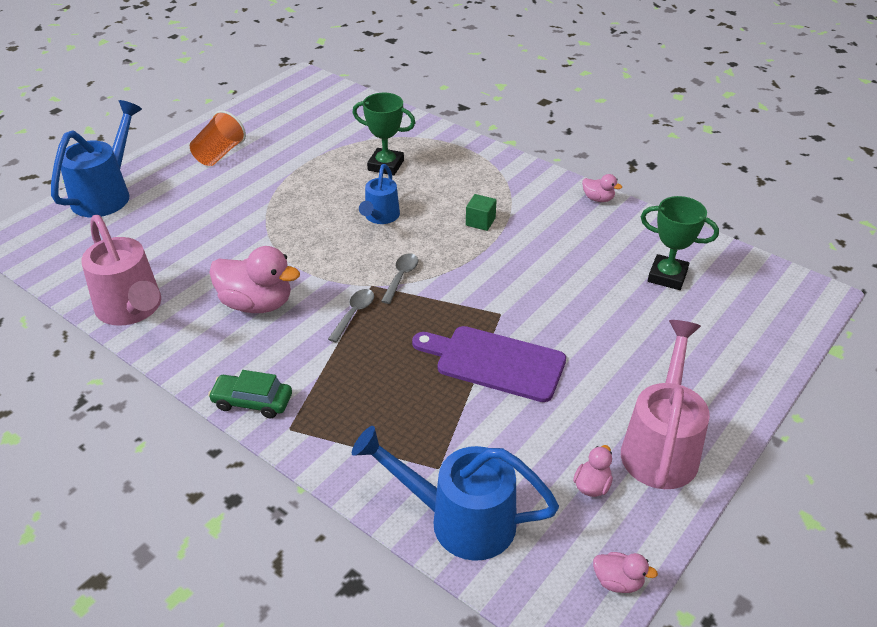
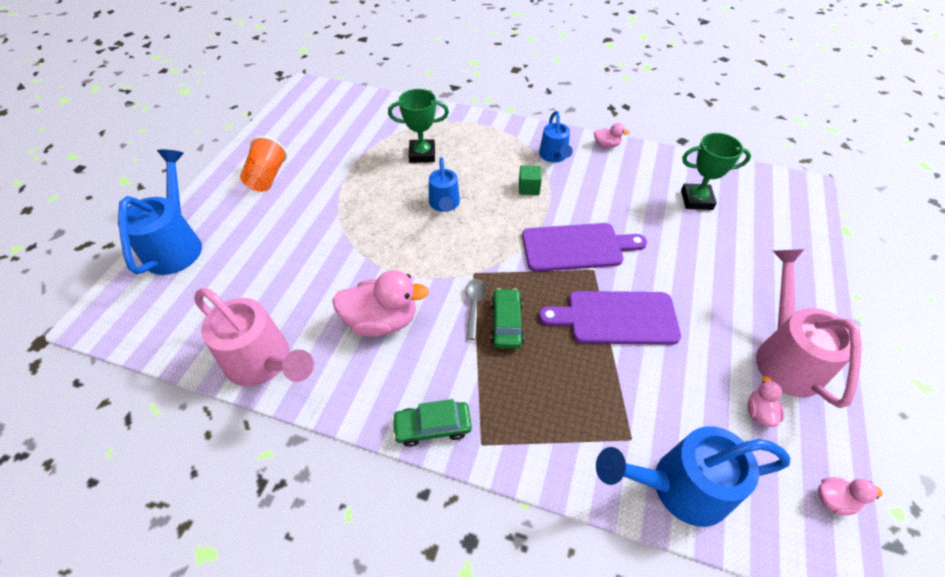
camera: 20 degrees left, 10 degrees up
grey spoon [381,253,418,304] -> none
none -> green car [491,288,524,348]
none -> purple cutting board [522,223,647,272]
none -> blue watering can [539,111,573,162]

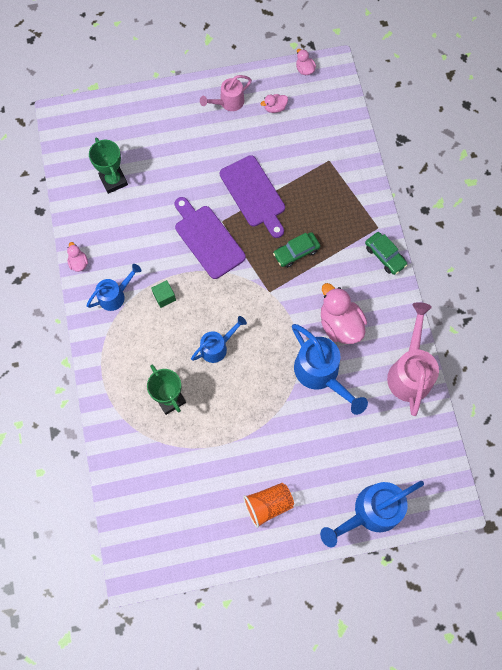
camera: 120 degrees left, 20 degrees up
grey spoon [465,279,486,340] -> none
blue watering can [596,426,790,527] -> blue watering can moved to [292,324,368,415]
pink watering can [756,249,862,408] -> pink watering can [200,75,252,111], size x0.60

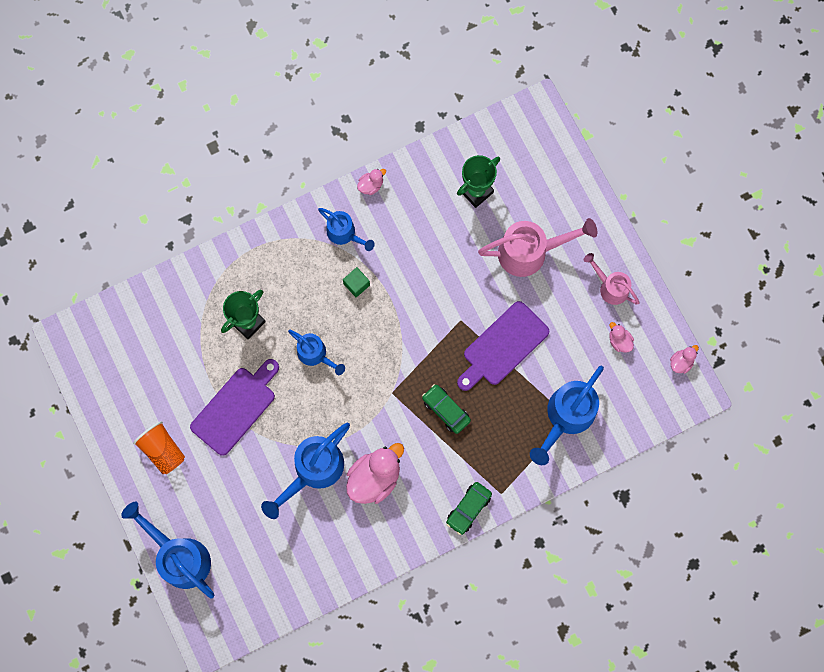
camera: 75 degrees right, 5 degrees up
purple cutting board [175,197,246,279] -> purple cutting board moved to [190,359,279,456]
pink watering can [387,302,439,416] -> pink watering can moved to [478,218,597,277]
none -> blue watering can [530,366,604,465]

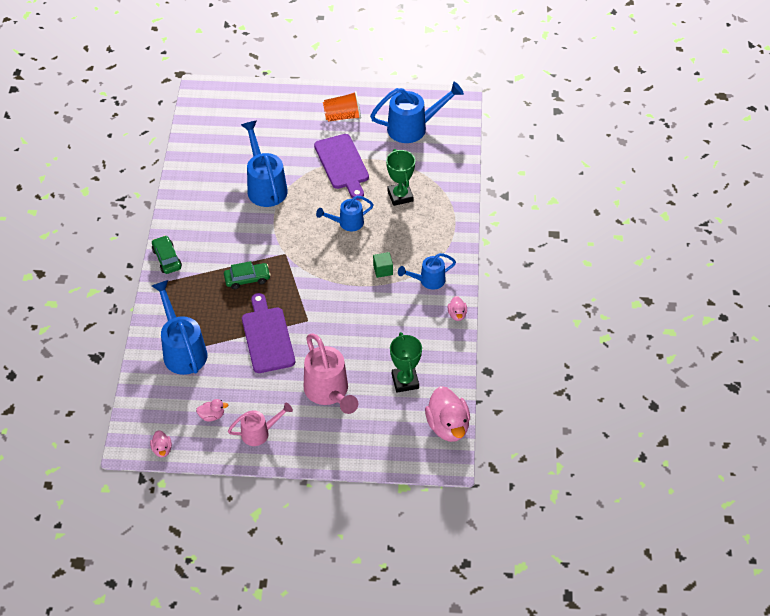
camera: 120 degrees right, 25 degrees down
blue watering can [121,502,214,599] -> blue watering can moved to [370,82,464,143]
pink duck [346,443,404,504] -> pink duck moved to [425,386,470,442]
pink watering can [478,218,597,277] -> pink watering can turned 45 degrees counterclockwise [304,333,358,414]

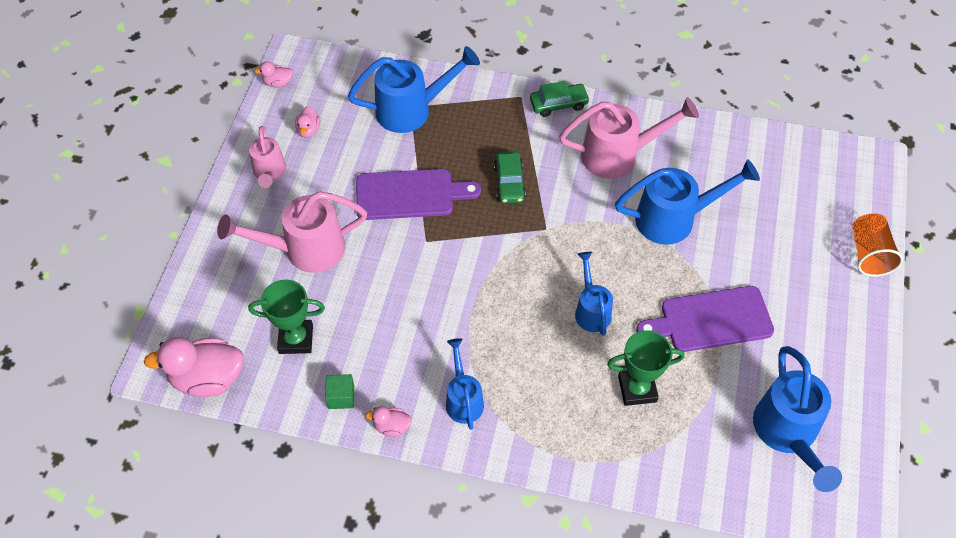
camera: 100 degrees right, 5 degrees up
orange cup [323,91,361,122] -> orange cup moved to [852,213,903,277]
green cube [373,252,393,278] -> green cube moved to [325,374,354,409]
none -> pink watering can [559,97,699,178]

